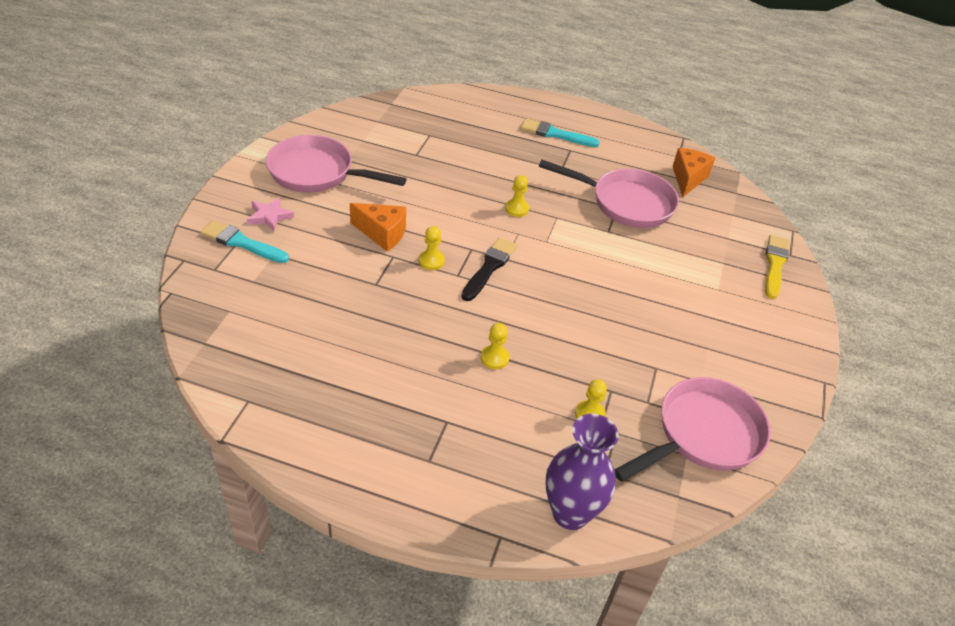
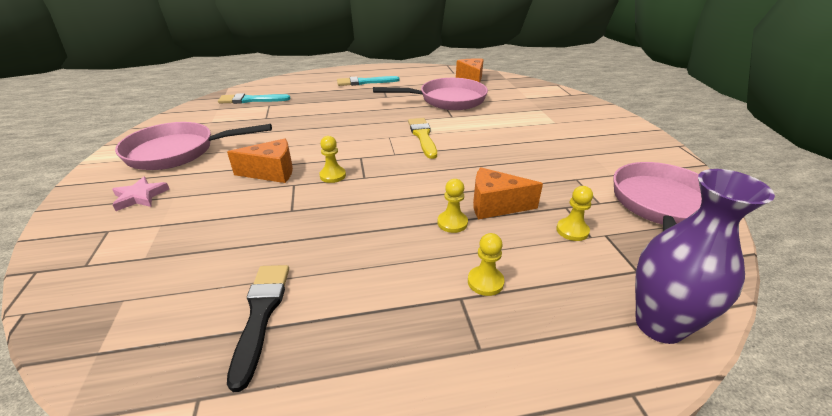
camera: 25 degrees left, 10 degrees down
turquoise brush [200,220,289,263] -> turquoise brush moved to [218,93,291,104]
black brush [461,237,517,301] -> black brush moved to [227,265,289,392]
yellow pawn [505,175,529,217] -> yellow pawn moved to [468,233,504,296]
yellow brush [765,235,789,299] -> yellow brush moved to [408,118,437,159]
none -> orange cheese [473,167,543,219]

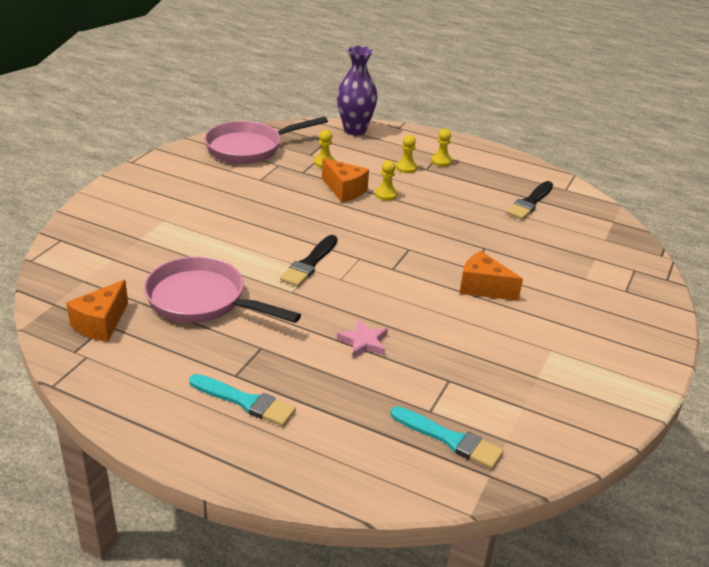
camera: 145 degrees left, 0 degrees up
pink star [112,177,169,211] -> pink star moved to [337,319,388,358]
pink pan [115,122,272,170] -> none
yellow pawn [319,136,346,183] -> yellow pawn moved to [431,129,452,167]
yellow brush [408,118,437,159] -> black brush [280,235,338,287]

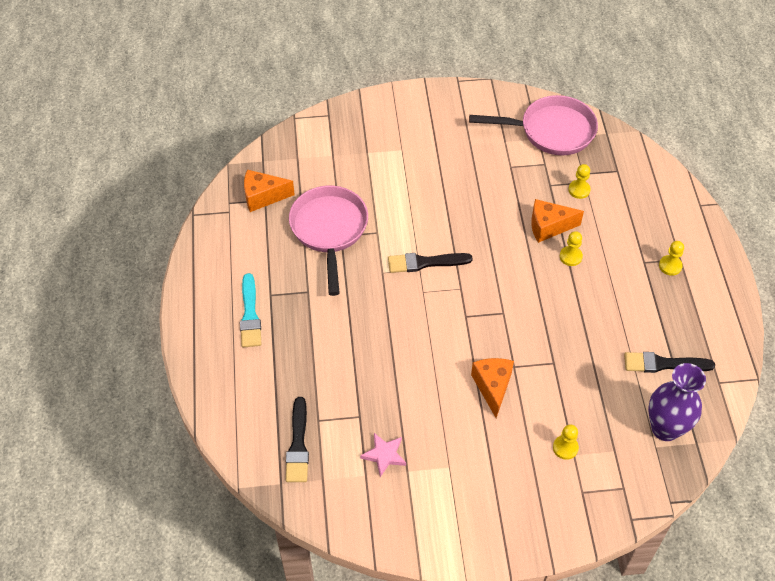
camera: 60 degrees right, 20 degrees up
pink pan [204,117,328,164] -> pink pan turned 150 degrees clockwise [469,95,598,155]
orange cheese [322,158,369,202] -> orange cheese turned 75 degrees clockwise [531,199,584,243]
purple vase [337,46,378,135] -> purple vase moved to [648,363,706,441]
pink star [337,319,388,358] -> pink star moved to [360,433,406,477]
turquoise brush [390,406,504,469] -> black brush [286,397,309,482]
yellow pawn [396,135,418,173] -> yellow pawn moved to [553,424,579,460]

